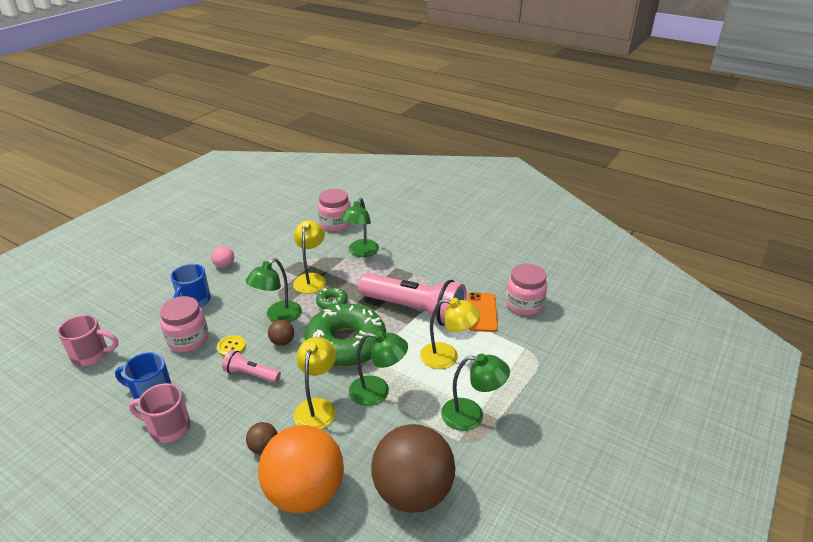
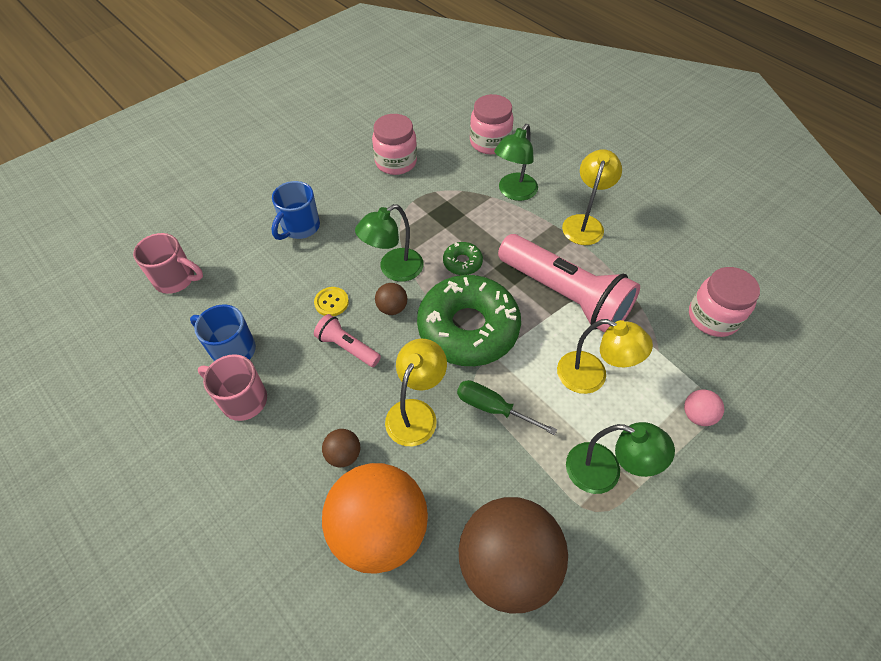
camera: 15 degrees right, 20 degrees up
pink jar [160,296,209,352] -> pink jar moved to [372,114,417,175]
pink ball [211,246,234,268] -> pink ball moved to [684,390,724,426]
yellow lamp [293,220,326,294] -> yellow lamp moved to [562,149,622,245]
green lamp [349,331,408,406] -> green screwdriver [457,380,557,435]
orange phone [467,292,498,332] -> none

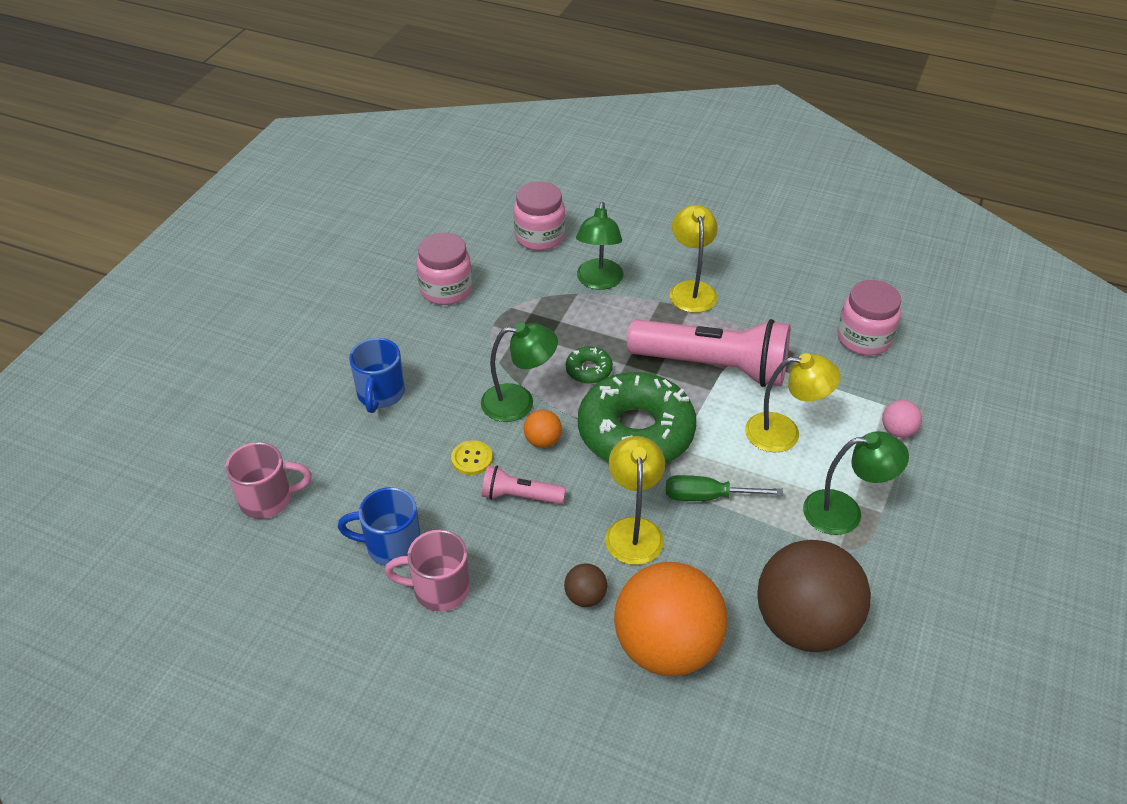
camera: 25 degrees left, 10 degrees down
green lamp [355,204,424,282] -> green lamp turned 120 degrees counterclockwise [481,323,558,422]
brown ball [375,283,407,315] -> orange ball [524,410,562,448]

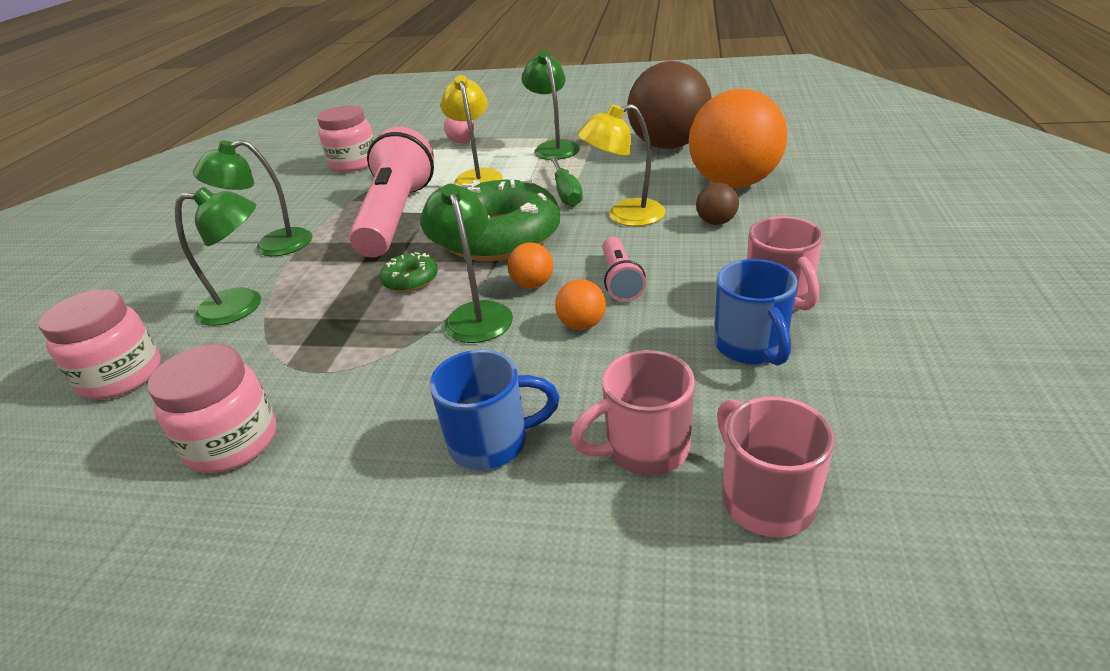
camera: 100 degrees left, 10 degrees down
yellow button [451,440,493,475] -> orange ball [555,279,606,330]
yellow lamp [670,205,718,313] -> green lamp [193,140,312,256]
none -> pink mug [571,350,695,476]

